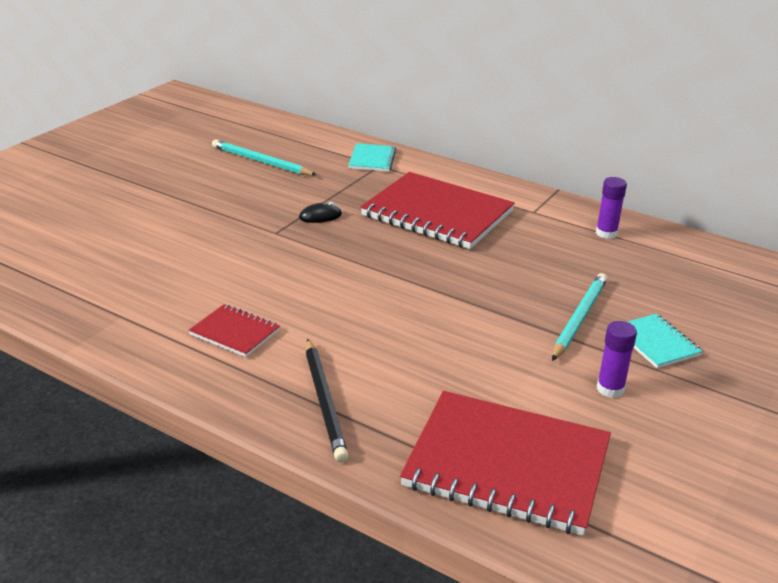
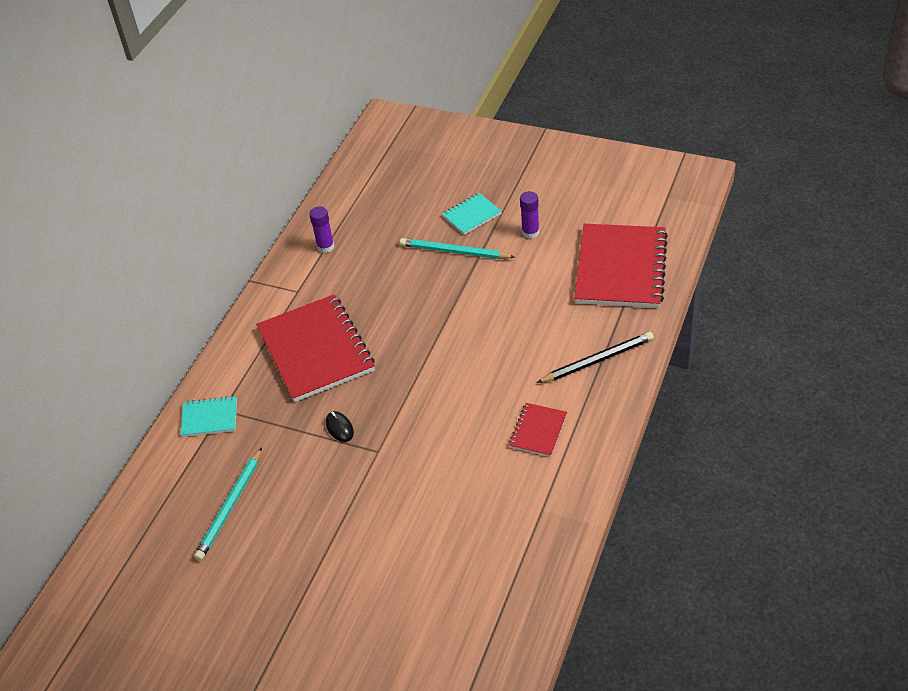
camera: 95 degrees left, 15 degrees up
red notebook [360,172,515,249] -> red notebook turned 45 degrees counterclockwise [256,295,375,402]

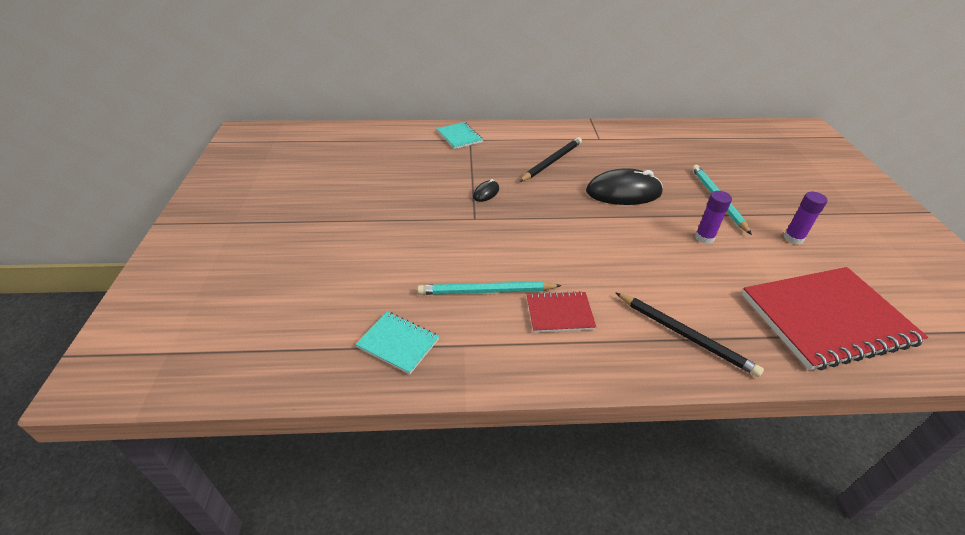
camera: 60 degrees right, 5 degrees down
turquoise pencil [194,447,262,561] -> turquoise pencil moved to [417,281,562,295]
red notebook [256,295,375,402] -> black pencil [519,137,582,182]
purple glue stick [309,206,334,253] -> purple glue stick moved to [695,191,732,244]
turquoise notebook [442,193,502,235] -> turquoise notebook moved to [355,312,439,374]
none -> black mouse [586,168,663,205]

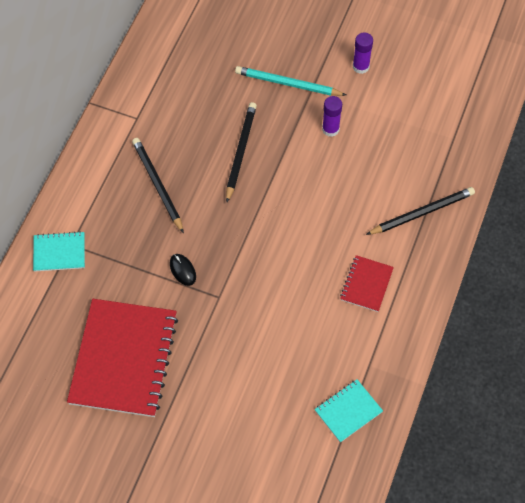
camera: 65 degrees left, 20 degrees up
turquoise pencil [417,281,562,295] -> none
black mouse [586,168,663,205] -> black pencil [226,102,257,202]
red notebook [742,267,928,370] -> red notebook moved to [67,299,178,417]

